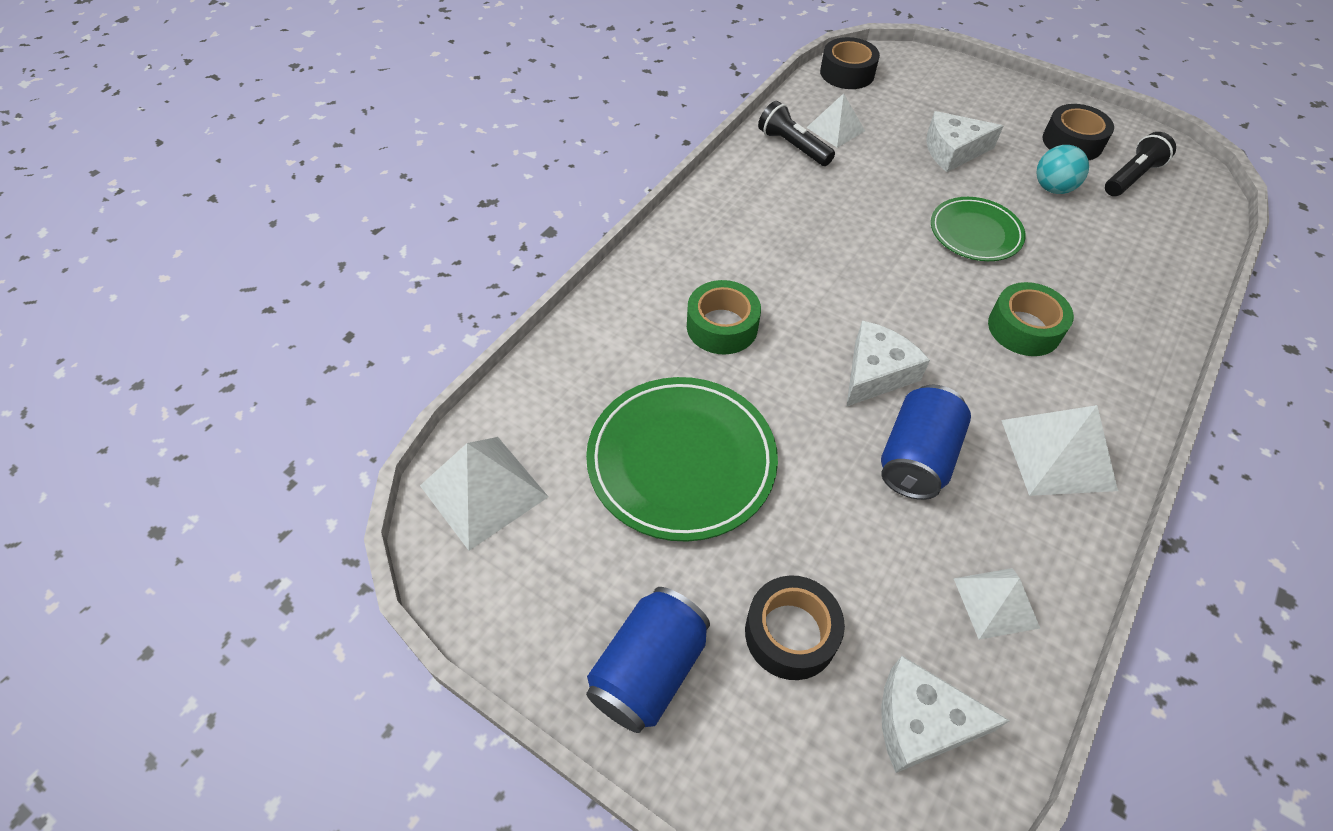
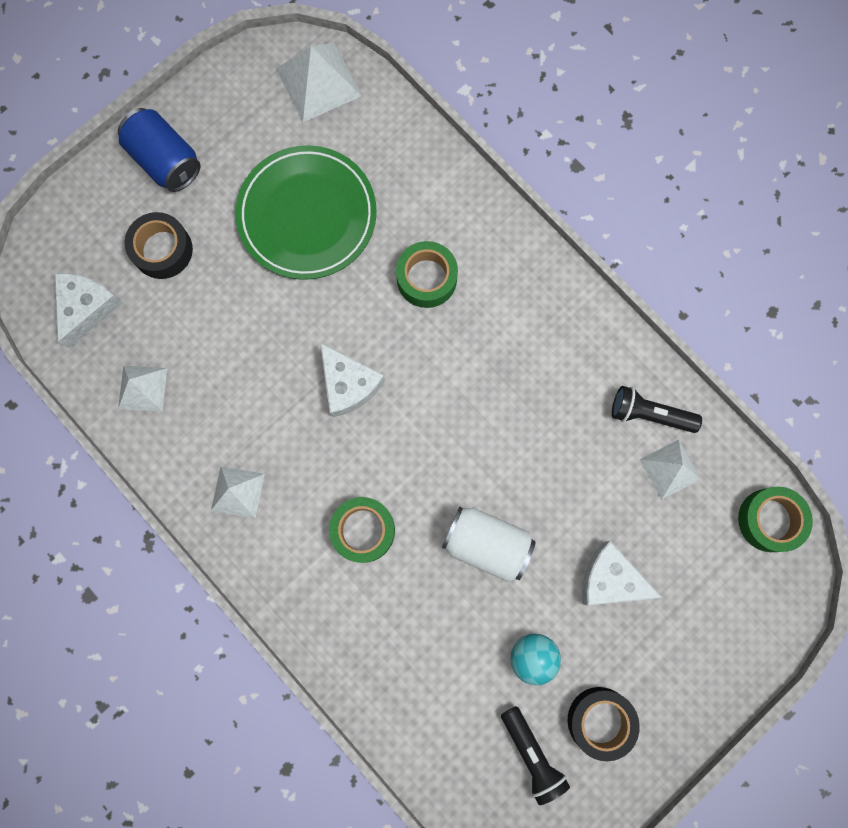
camera: 105 degrees right, 25 degrees up
black flashlight [758,101,835,166] -> black flashlight turned 135 degrees counterclockwise [612,386,702,433]
black tape [820,37,880,89] -> green tape [738,487,813,552]
blue can [881,385,971,500] -> none
white cheese [926,111,1003,172] -> white cheese turned 75 degrees counterclockwise [582,541,662,605]
green plate [931,197,1026,261] -> white can [442,507,536,582]
white pyramid [1001,405,1118,496] -> white pyramid [211,466,265,518], size x0.65

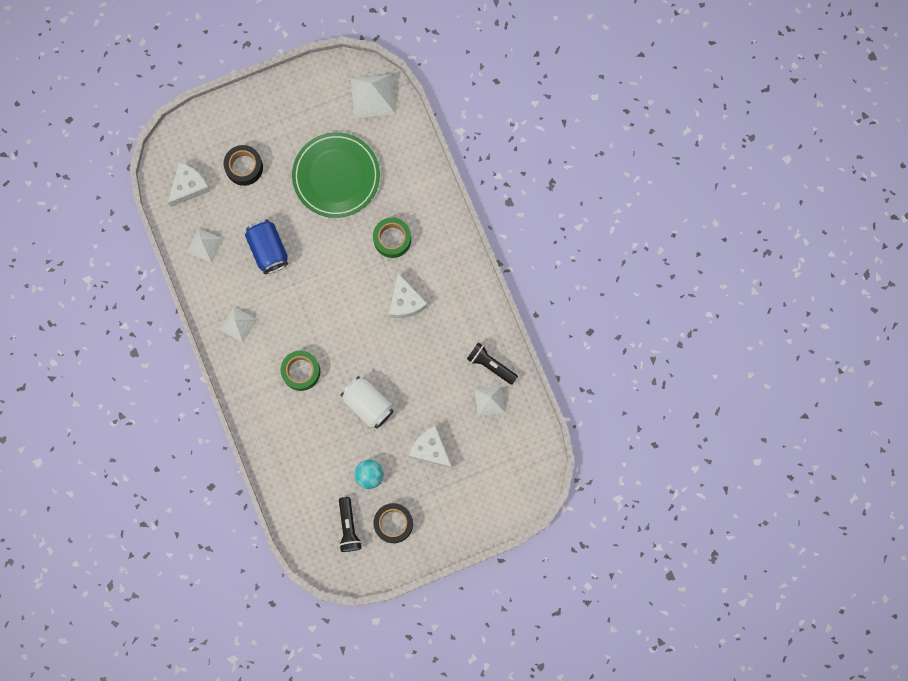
camera: 20 degrees right, 0 degrees up
blue can [118,108,201,192] -> blue can moved to [245,219,288,274]
white cheese [320,343,385,417] -> white cheese moved to [389,273,427,318]
green tape [738,487,813,552] -> none

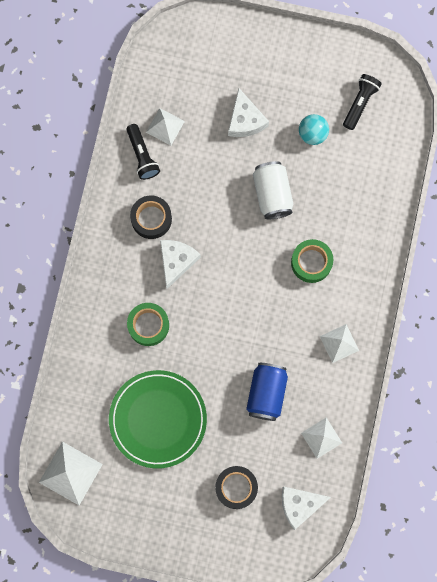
camera: 145 degrees left, 0 degrees up
black tape [374,503,413,543] -> black tape moved to [130,195,172,239]

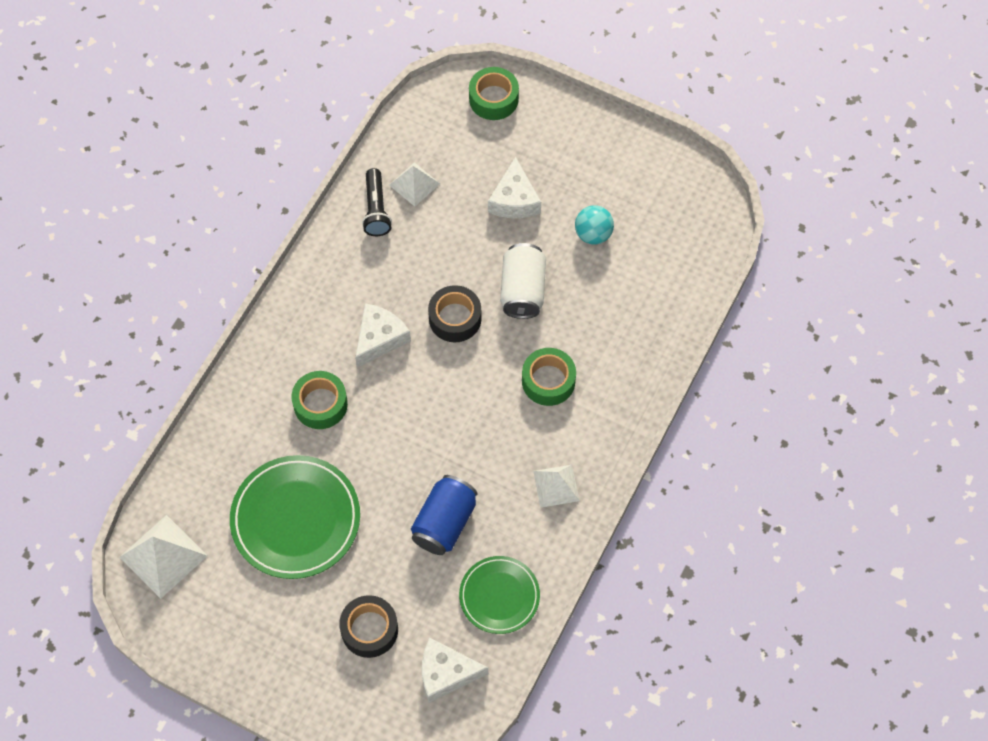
camera: 15 degrees right, 15 degrees down
black tape [130,195,172,239] -> black tape moved to [428,285,482,342]
white pyramid [301,418,342,459] -> green plate [459,556,540,634]
black flashlight [343,74,382,130] -> none
none -> green tape [469,67,519,120]

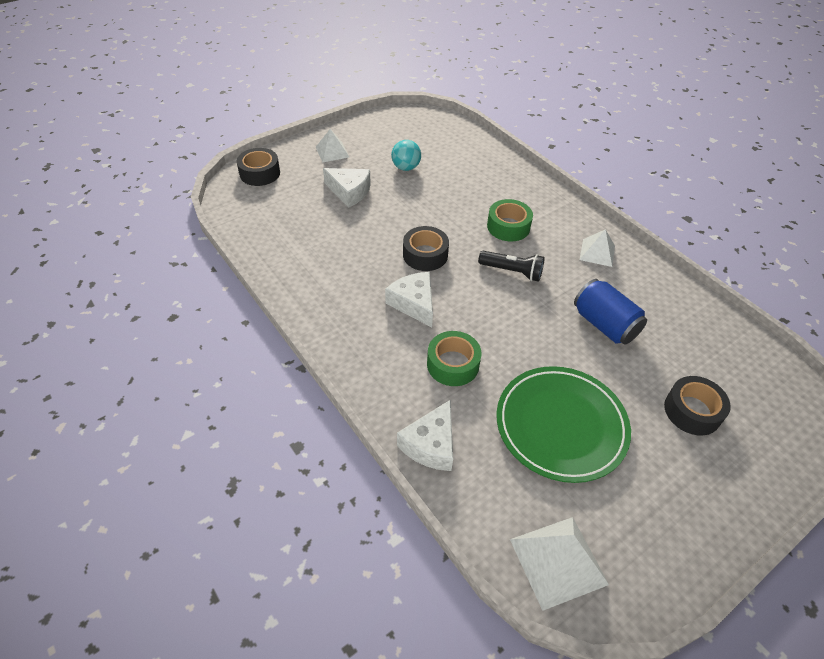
camera: 65 degrees left, 15 degrees down
black flashlight [362,168,392,236] -> black flashlight moved to [478,251,545,282]
white pyramid [389,162,440,207] -> white pyramid moved to [316,129,349,162]
white cheese [422,638,488,703] -> white cheese moved to [397,400,453,471]
green plate [459,556,540,634] -> none
green tape [469,67,519,120] -> black tape [237,148,280,186]
white can [500,243,546,319] -> none

